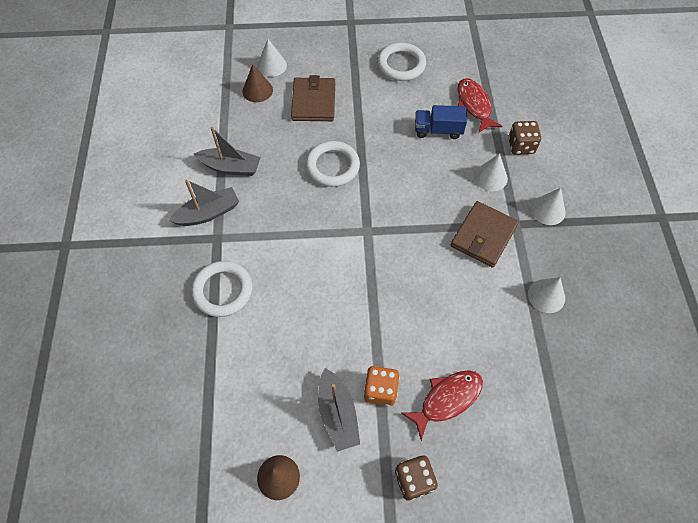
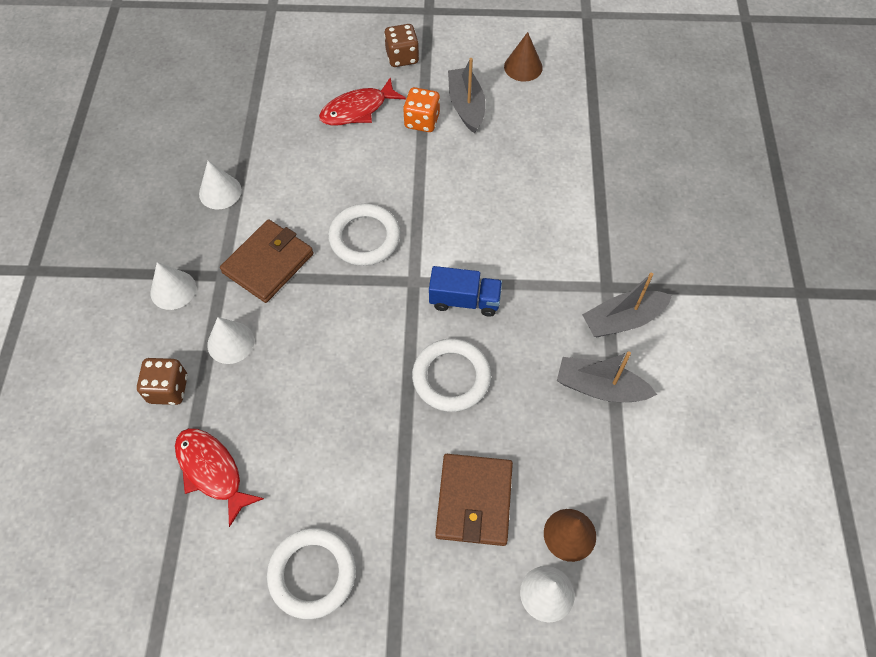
camera: 175 degrees left, 0 degrees up
white ring [191,261,252,317] -> white ring moved to [328,204,400,266]
blue truck [415,105,467,139] -> blue truck moved to [429,266,502,316]
red fish [458,79,502,133] -> red fish turned 150 degrees clockwise [175,428,264,527]

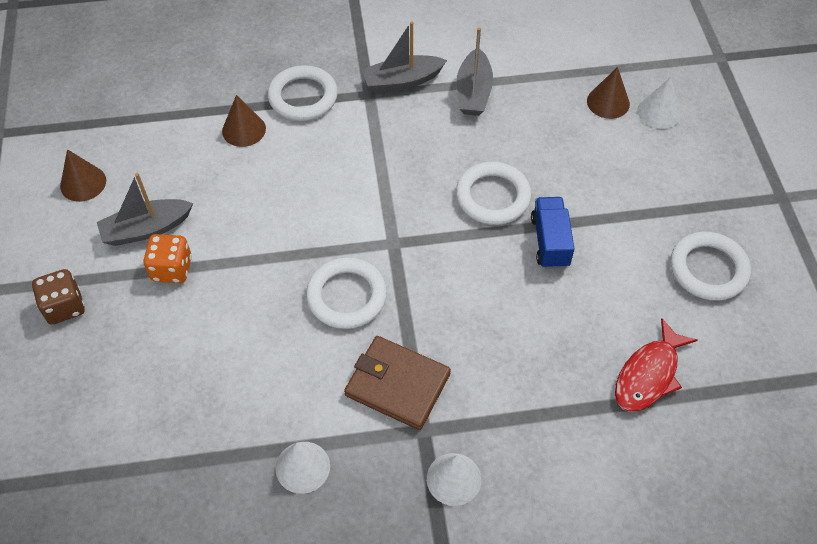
camera: 100 degrees left, 5 degrees down
brown dice [137,358,188,405] -> none
white cone [207,317,254,364] -> none
red fish [319,77,406,126] -> none
blue truck [429,266,502,316] -> blue truck moved to [531,197,575,269]
brown wallet [435,454,513,546] -> none
grey boat [582,272,672,337] -> grey boat turned 105 degrees clockwise [362,21,447,93]
none -> brown cone [222,95,266,147]
none -> white ring [268,65,338,121]

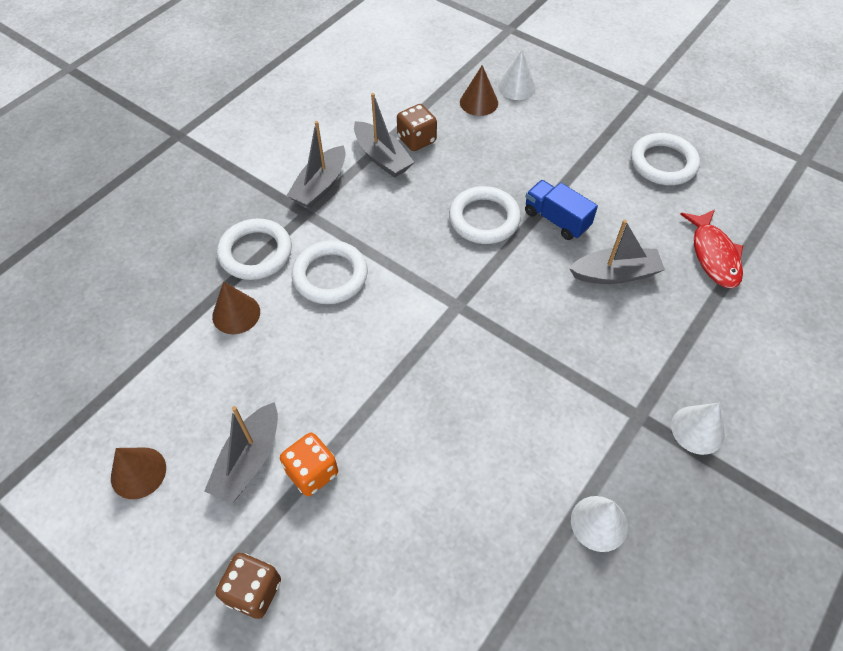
camera: 45 degrees left, 0 degrees up
white ring [306,257,387,329] -> white ring moved to [292,240,368,304]
brown wallet [344,336,451,430] -> none
none -> brown dice [397,104,437,151]
none -> grey boat [569,220,665,284]

